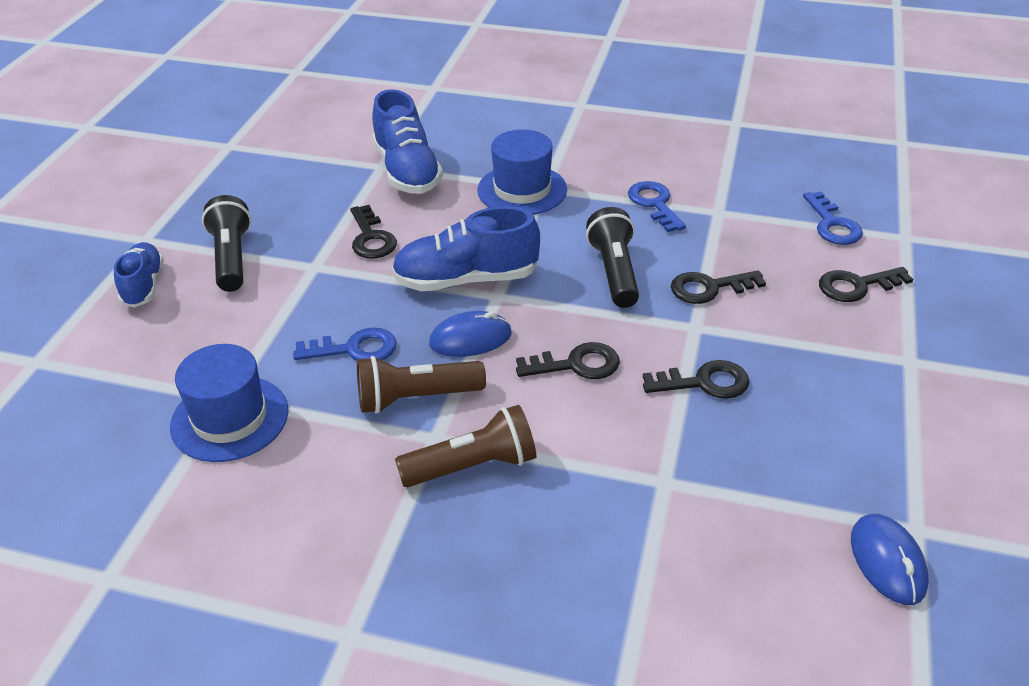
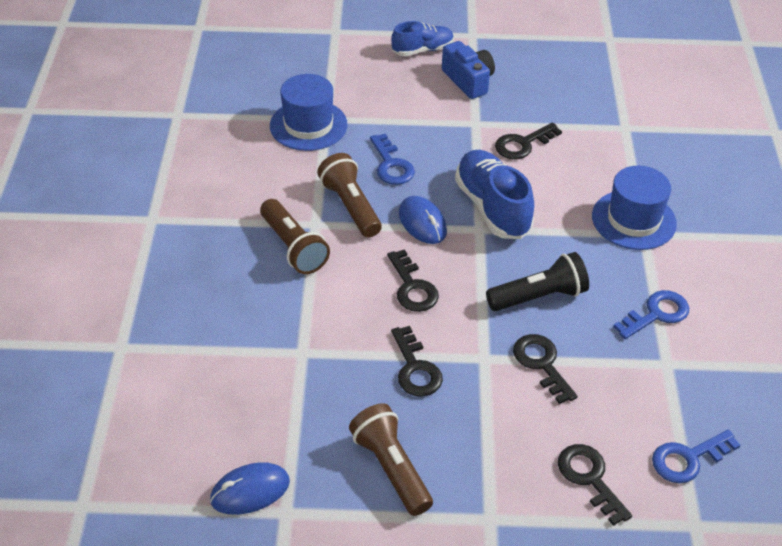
camera: 75 degrees right, 5 degrees up
black flashlight [202,195,251,292] -> blue camera [442,41,495,99]
blue shoe [372,89,443,194] -> none
none -> brown flashlight [349,403,433,516]

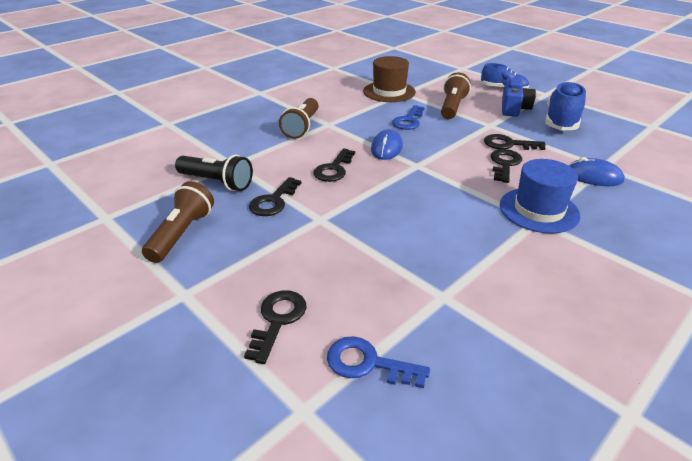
camera: 45 degrees right, 10 degrees down
blue mouse [210,462,290,515] -> blue mouse moved to [569,157,625,186]
blue hat [270,74,348,151] -> brown hat [363,56,416,102]
brown flashlight [317,153,382,238] -> brown flashlight moved to [441,73,471,119]
blue shoe [455,150,534,239] -> blue shoe moved to [545,81,586,131]
black flashlight [486,252,589,311] -> black flashlight moved to [175,155,253,191]
black key [513,334,578,404] -> black key moved to [491,149,522,183]
blue key [613,290,689,339] -> none

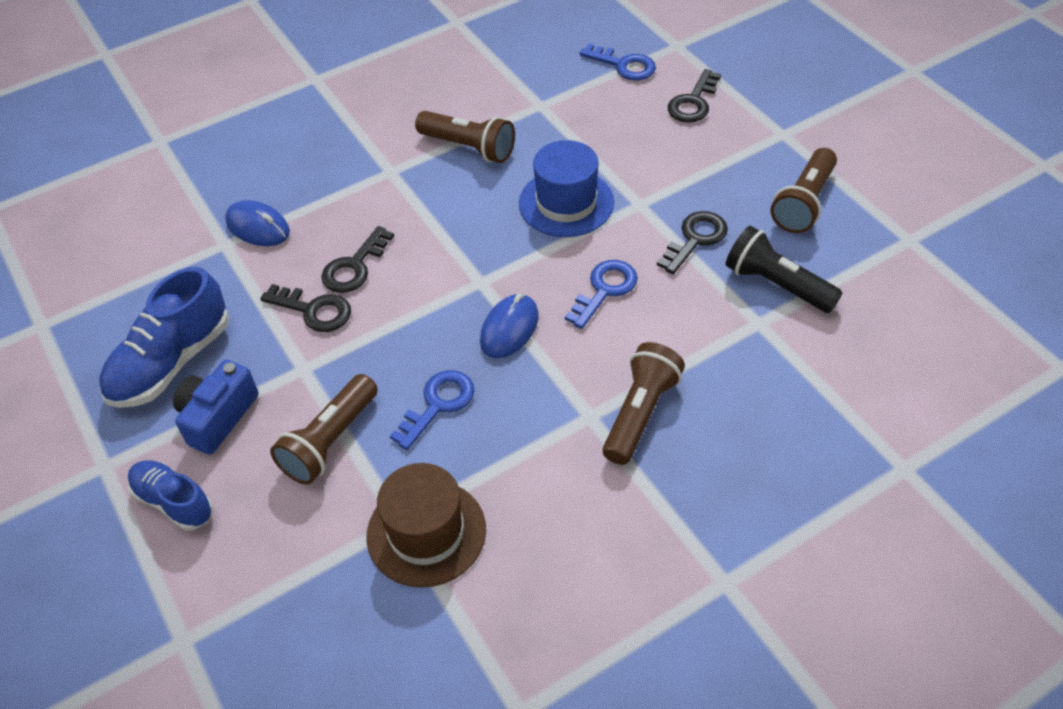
camera: 165 degrees left, 15 degrees up
black key [313,148,355,182] -> blue key [565,260,638,329]
blue hat [500,159,581,234] -> blue hat moved to [519,140,614,237]
none -> brown flashlight [415,111,515,163]

